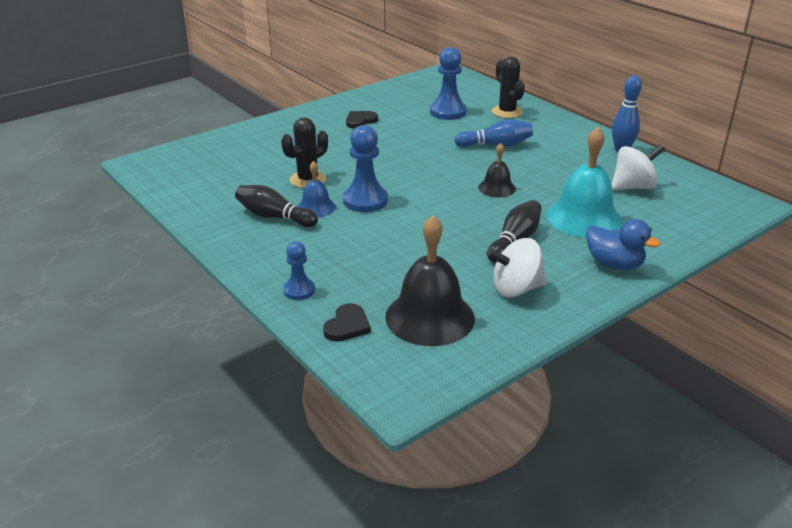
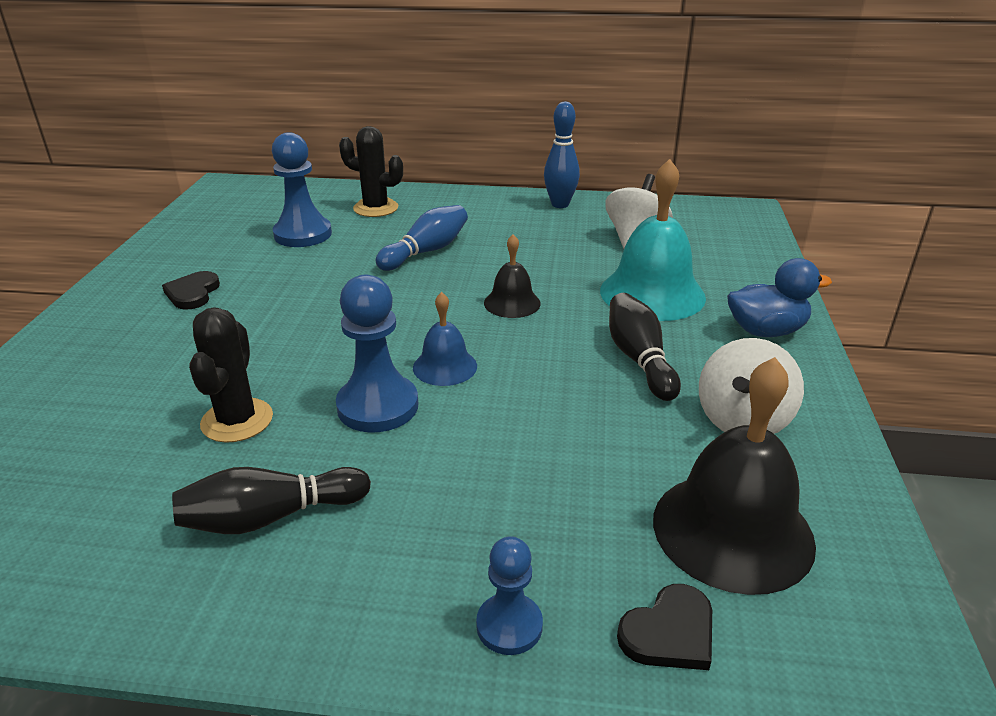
camera: 45 degrees left, 0 degrees up
blue bell [297,161,336,217] -> blue bell moved to [413,292,477,386]
black heart [323,303,371,342] -> black heart turned 75 degrees clockwise [617,584,712,670]

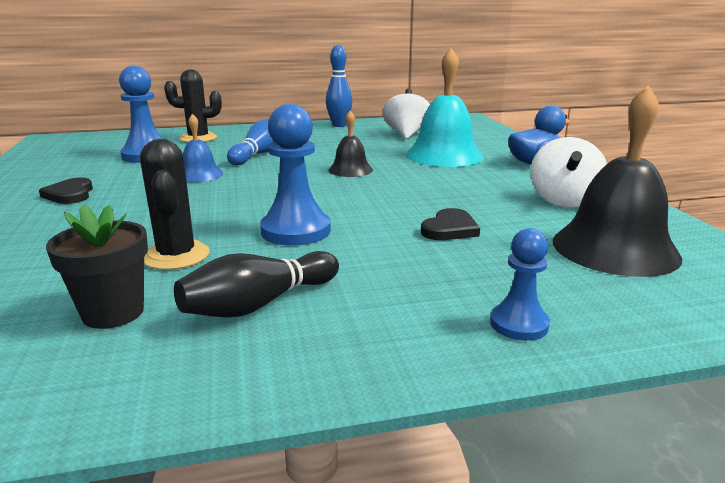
camera: 20 degrees left, 10 degrees down
blue bell [413,292,477,386] -> blue bell moved to [183,114,223,182]
black bowling pin [609,293,681,401] -> none
black heart [617,584,712,670] -> black heart moved to [421,208,480,240]
none -> black flower pot [46,204,148,329]

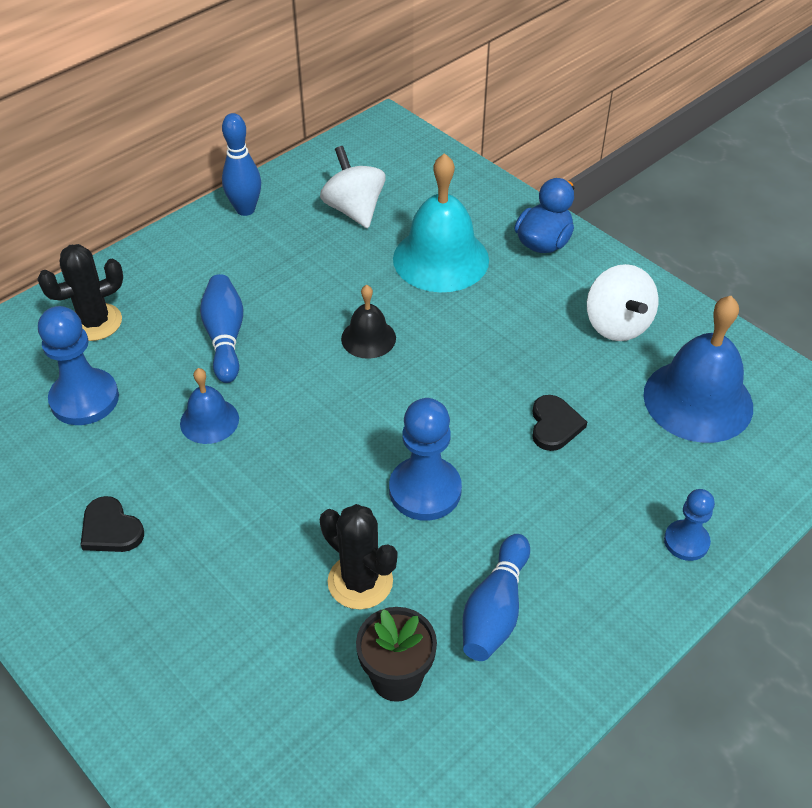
camera: 30 degrees left, 25 degrees up
black bowling pin [174,251,339,317] -> blue bowling pin [463,534,530,661]
black bell [553,85,682,277] -> blue bell [643,296,753,443]

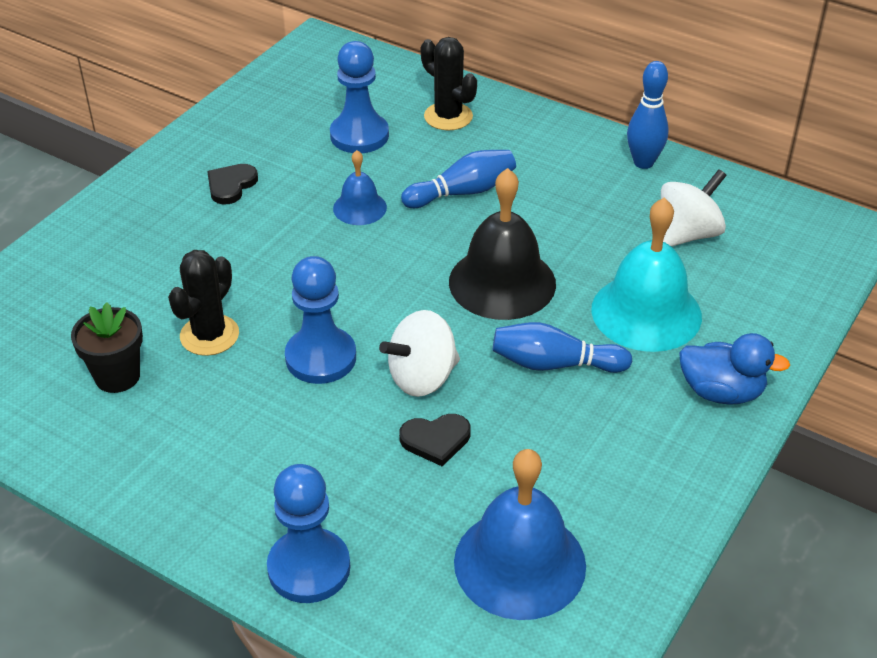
camera: 75 degrees right, 5 degrees down
black bell [341,285,396,359] -> black bell [449,168,556,320], size x1.87
blue bowling pin [463,534,530,661] -> blue bowling pin moved to [493,322,632,373]
white spinning top [587,264,658,341] -> white spinning top moved to [379,310,460,397]
blue pawn [664,489,715,561] -> blue pawn [267,464,350,603], size x1.68

